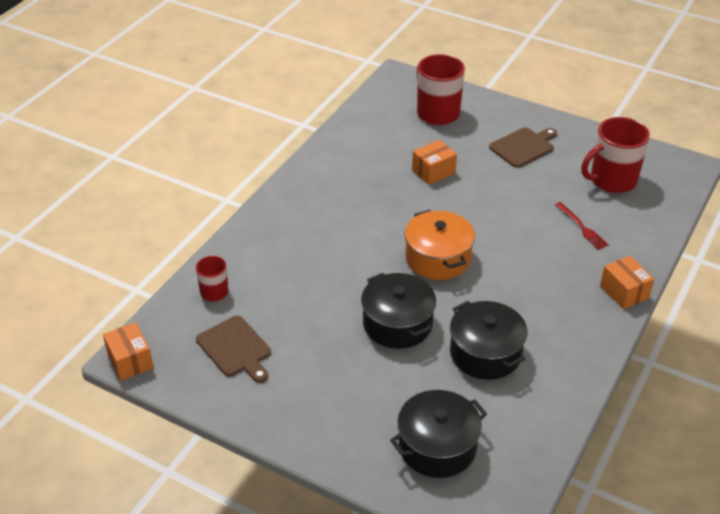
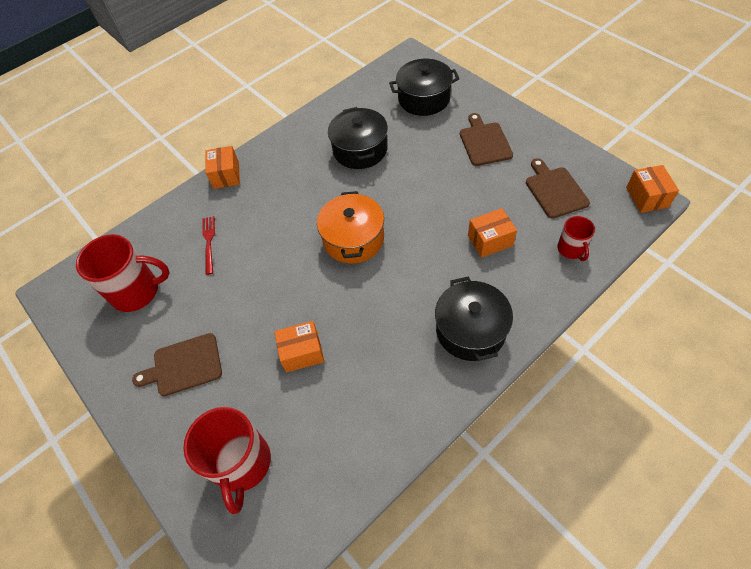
camera: 155 degrees left, 15 degrees up
black pot [361,273,436,349] -> black pot moved to [435,277,513,361]
none -> brown cutting board [460,113,513,166]
none -> orange box [468,208,517,258]

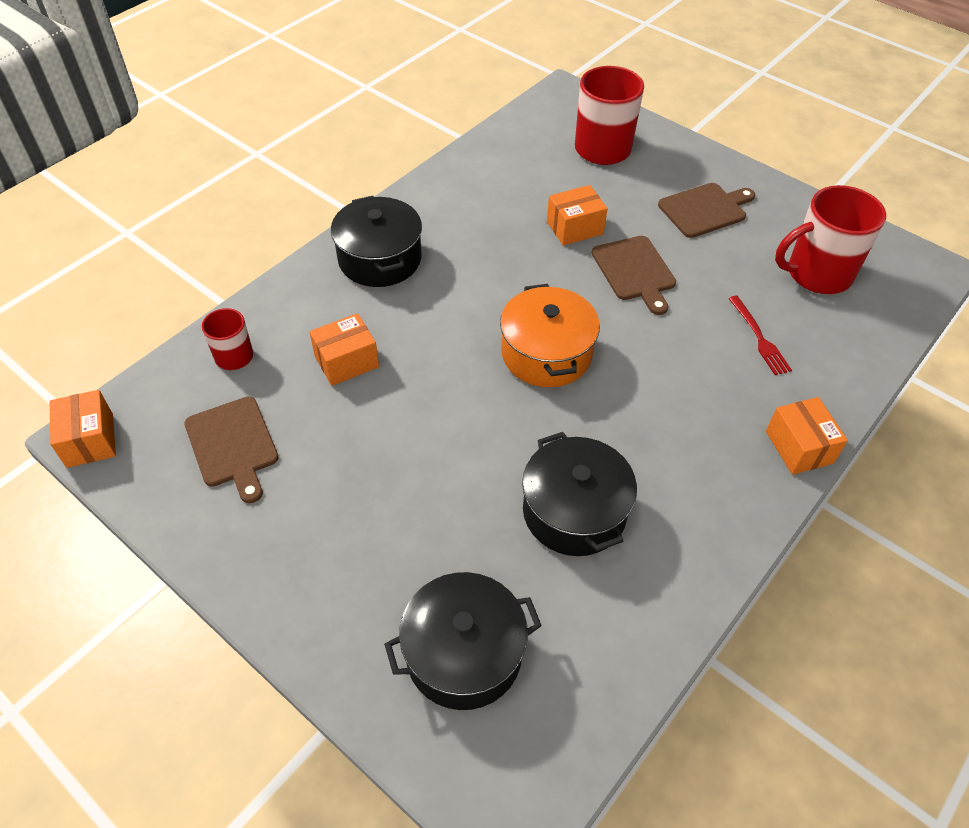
camera: 165 degrees right, 5 degrees down
brown cutting board [460,113,513,166] -> brown cutting board moved to [592,236,676,315]

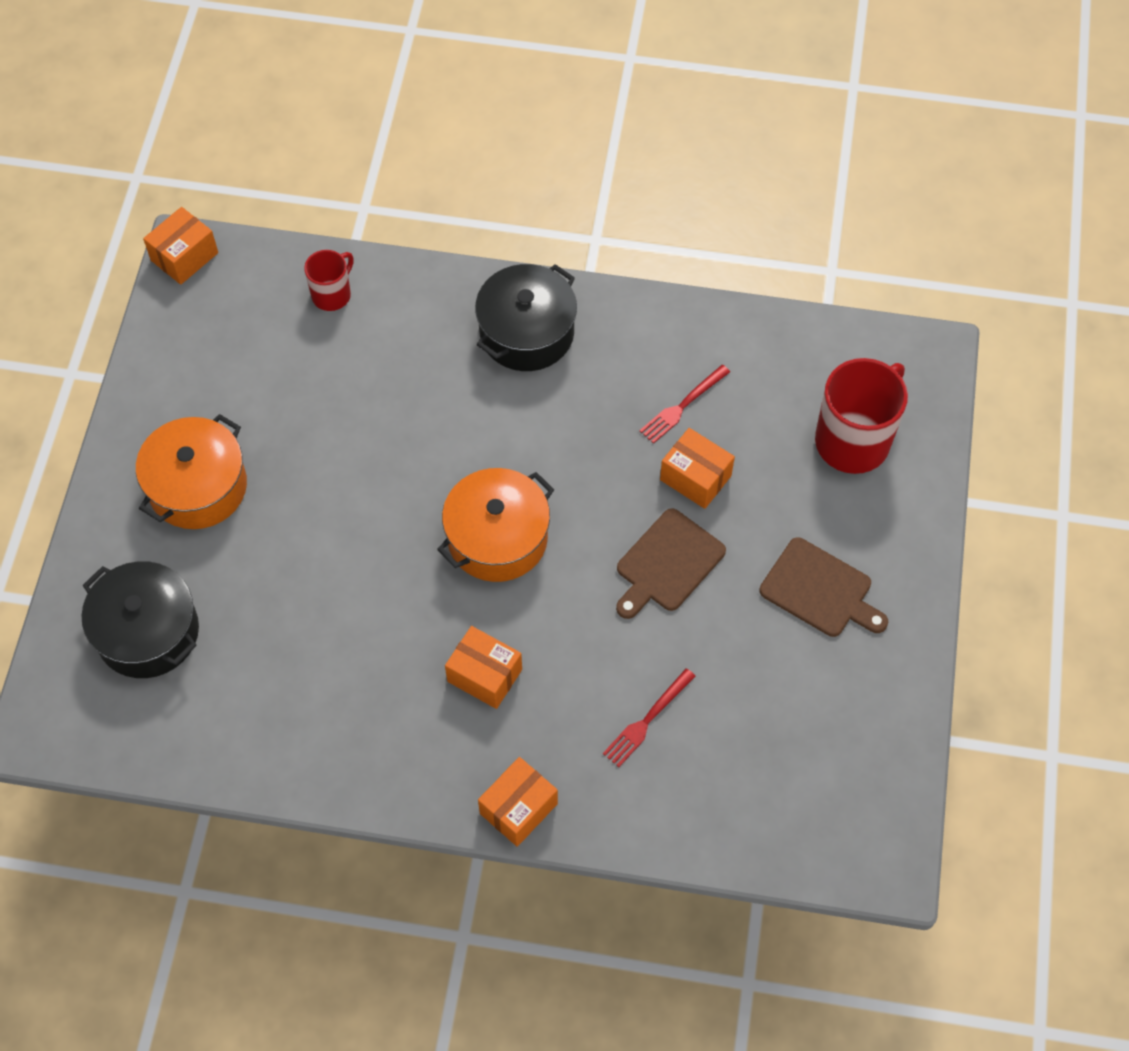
camera: 60 degrees right, 10 degrees up
brown cutting board [184,396,279,503] -> none
orange box [309,313,379,386] -> orange box moved to [445,626,522,709]
black pot [522,432,637,556] -> none
red mug [775,185,886,294] -> none
none -> orange pot [136,414,247,529]
none -> red fork [640,365,730,444]

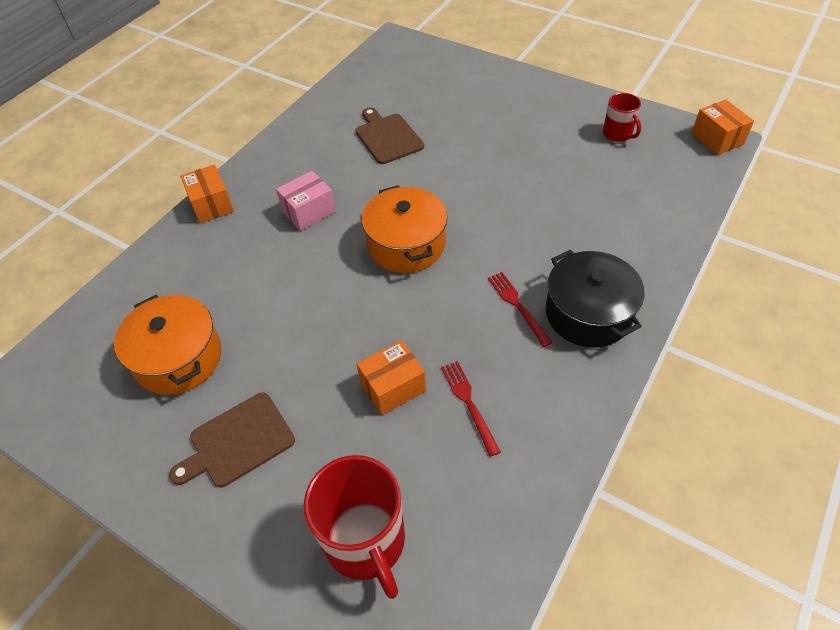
camera: 115 degrees right, 10 degrees down
black pot [82,561,199,678] -> none
orange pot [136,414,247,529] -> orange pot moved to [114,295,222,395]
red mug [304,250,354,311] -> red mug moved to [603,93,641,142]
orange box [445,626,522,709] -> pink box [276,171,336,231]
red fork [603,668,696,767] -> red fork moved to [488,272,552,347]
brown cutting board [616,508,726,619] -> brown cutting board moved to [356,107,424,164]

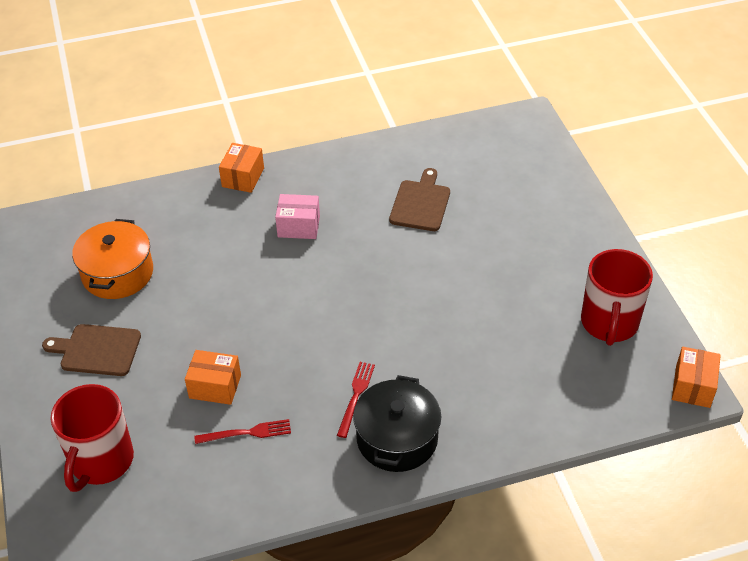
camera: 40 degrees right, 5 degrees down
orange pot [362,185,447,273] -> none
red fork [441,361,501,457] -> red fork turned 60 degrees clockwise [194,419,291,444]
red mug [603,93,641,142] -> red mug [581,249,653,346], size x1.84

